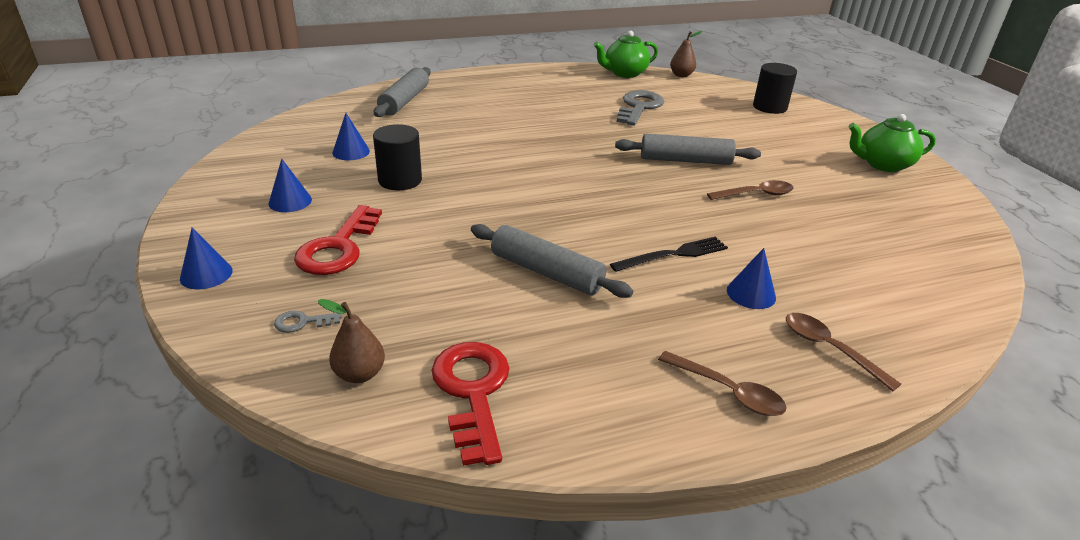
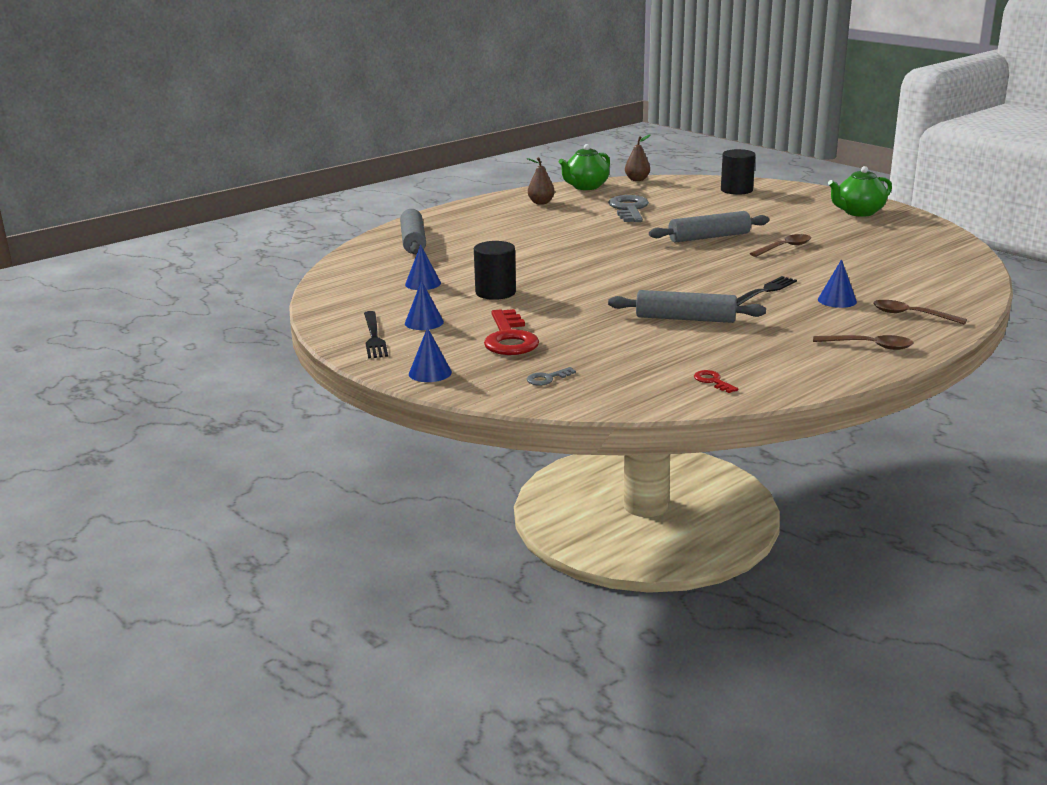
camera: 20 degrees left, 10 degrees down
brown pear [318,299,385,383] -> brown pear moved to [526,157,555,205]
red key [432,342,509,466] -> red key [694,370,738,393], size x0.45
none -> black fork [364,311,388,359]

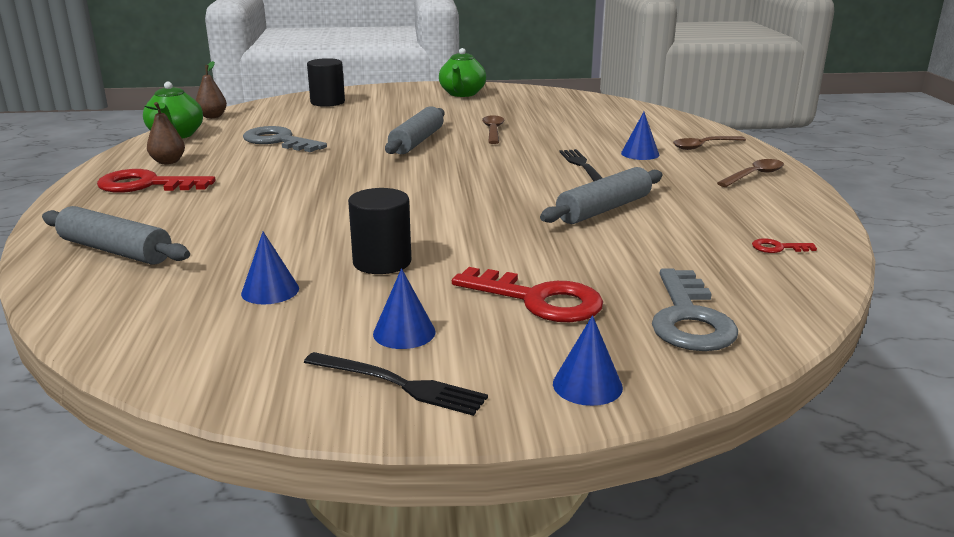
camera: 55 degrees left, 0 degrees up
grey key [527,367,576,386] -> grey key [652,269,738,351], size x2.23
none -> red key [97,169,216,193]

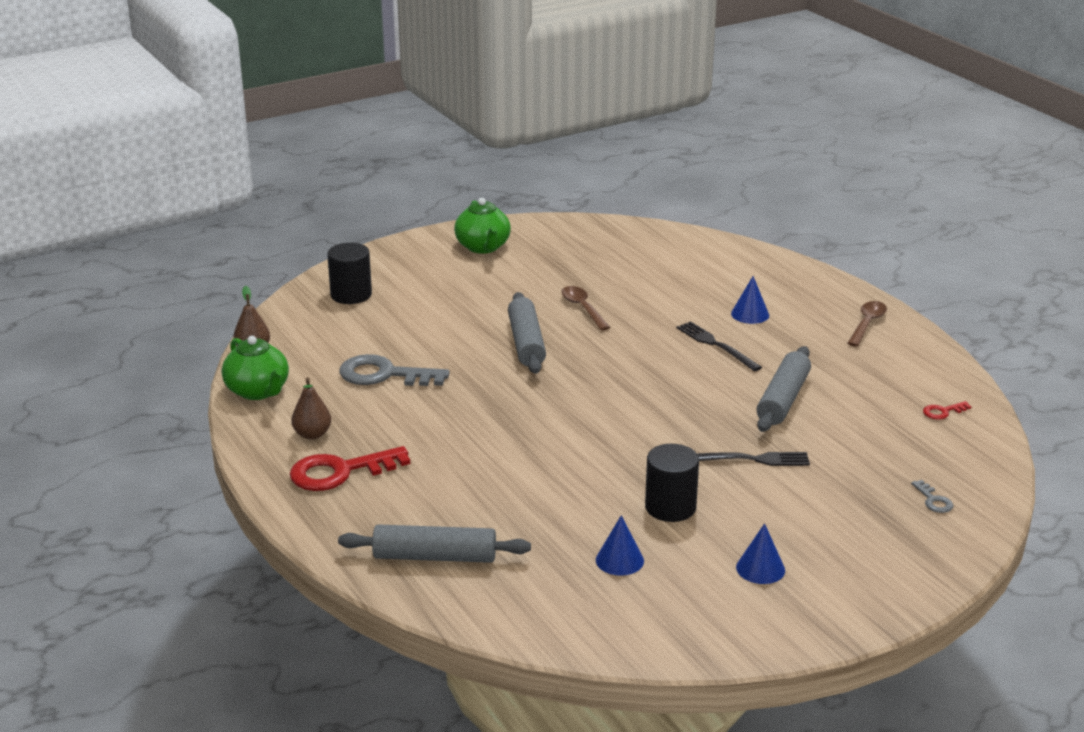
camera: 25 degrees left, 5 degrees up
black fork [304,352,488,416] -> black fork moved to [697,452,810,466]
red key [452,267,603,322] -> none
blue cone [553,315,623,406] -> none
grey key [652,269,738,351] -> grey key [911,480,953,513], size x0.45
brown spoon [673,136,746,150] -> none

